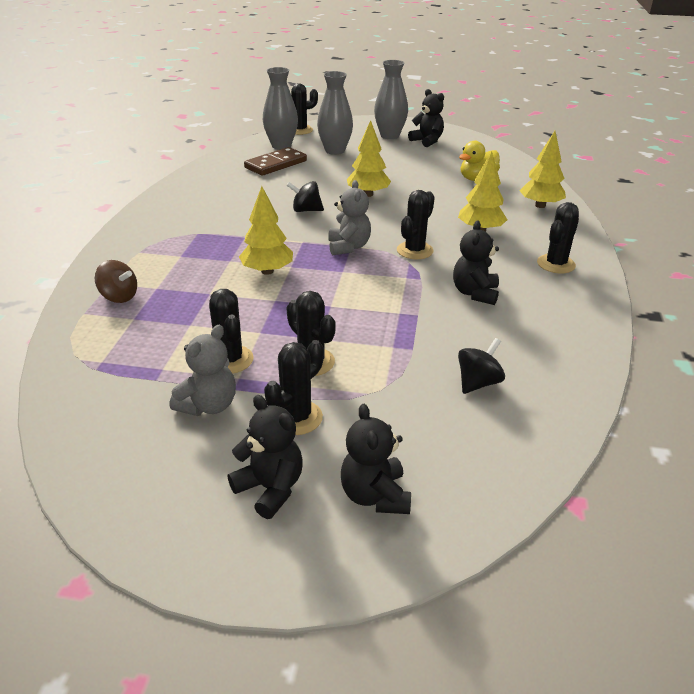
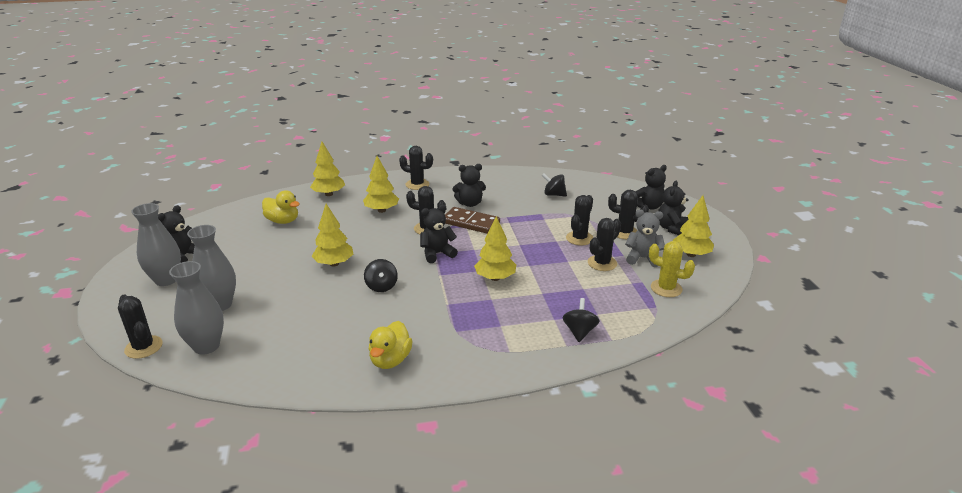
camera: 110 degrees left, 5 degrees down
brown spinning top [95,260,137,303] -> black spinning top [562,298,599,342]
brown domino [244,147,307,176] -> brown domino moved to [445,207,500,234]
grey teddy bear [328,180,371,255] -> black teddy bear [420,204,458,263]
none -> yellow duck [369,321,413,369]
none -> yellow cactus [649,241,695,297]
none -> yellow tree [673,195,714,257]

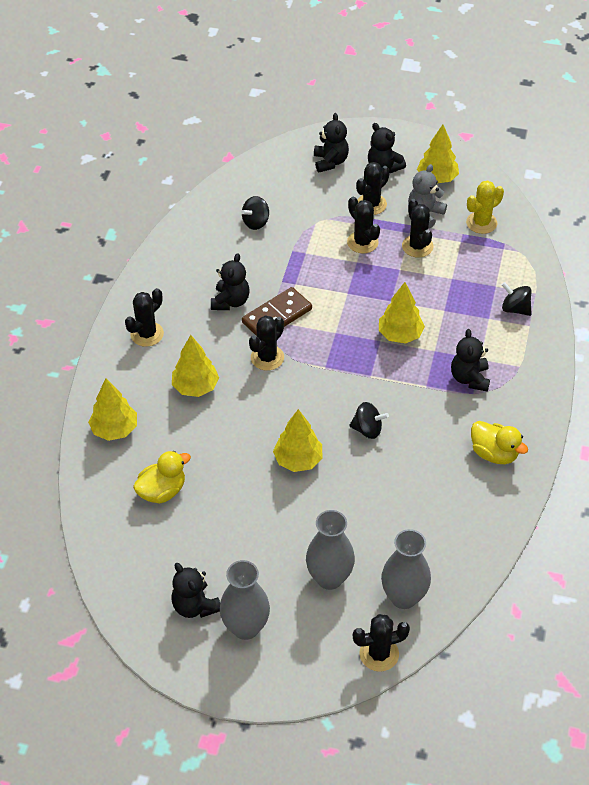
camera: 65 degrees left, 20 degrees up
black teddy bear [420,204,458,263] -> black teddy bear moved to [451,329,490,392]

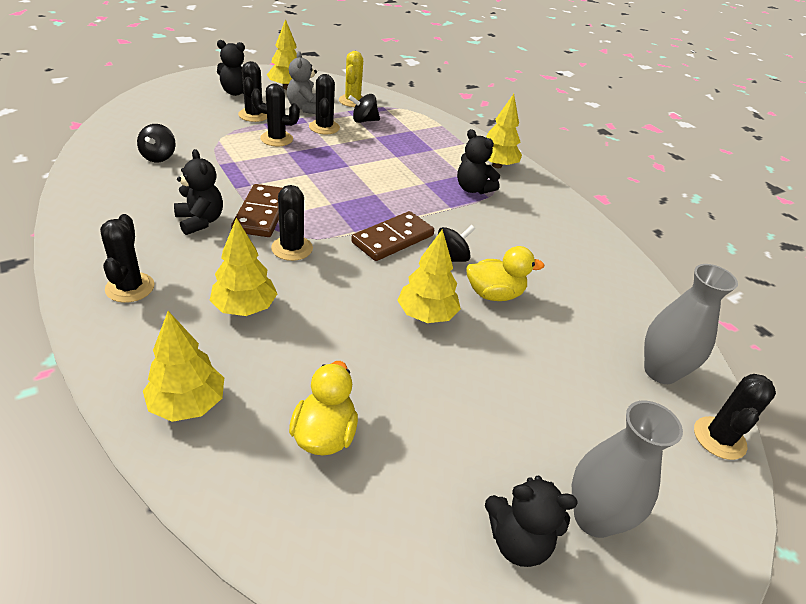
camera: 50 degrees left, 10 degrees down
grey vase [306,510,355,590] -> none
black teddy bear [314,113,349,172] -> none
yellow tree [379,282,425,344] -> yellow tree moved to [486,94,522,168]
black cactus [402,199,433,258] -> black cactus turned 60 degrees clockwise [309,74,340,134]
yellow duck [471,421,528,464] -> yellow duck moved to [466,246,544,301]
black spinning top [502,282,532,316] -> black spinning top moved to [348,94,380,123]
none -> brown domino [351,211,434,261]

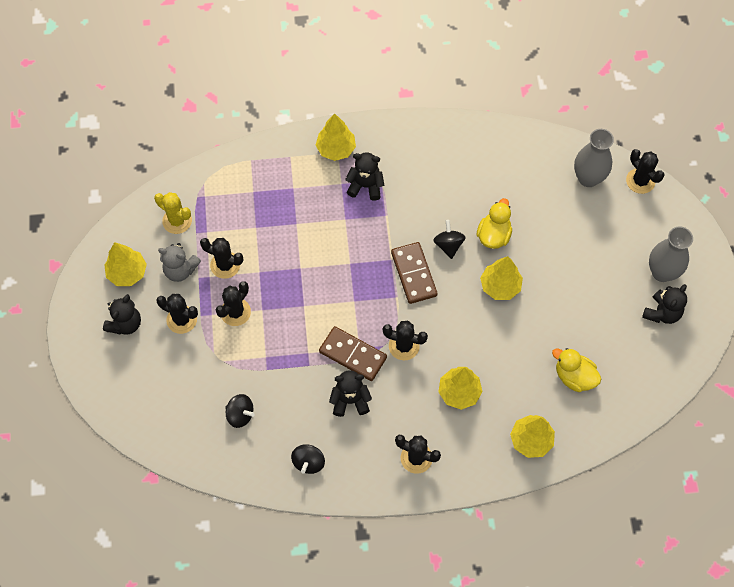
camera: 60 degrees left, 25 degrees up
black spinning top [348,94,380,123] -> black spinning top moved to [291,444,325,474]
black teddy bear [457,129,500,194] -> black teddy bear turned 150 degrees counterclockwise [345,152,384,201]

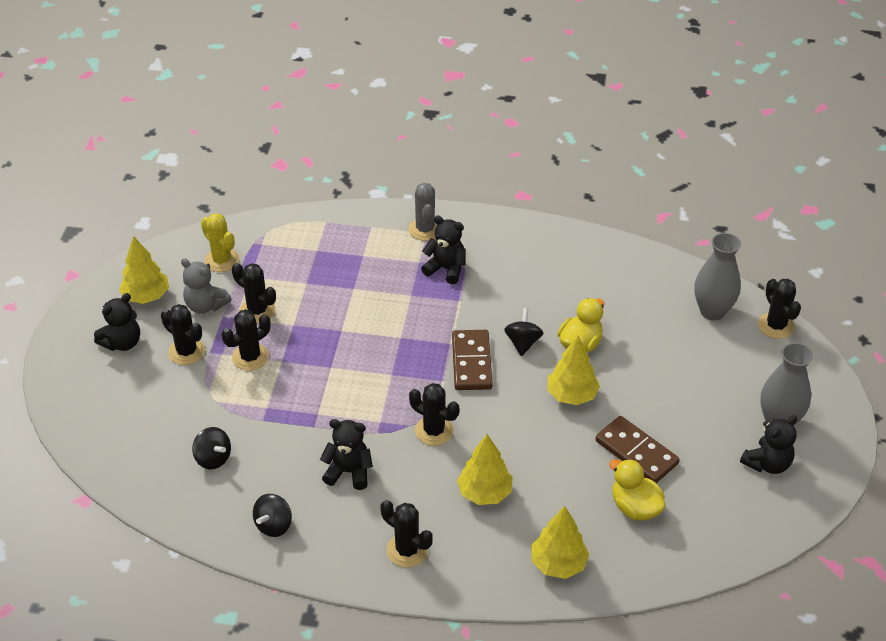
camera: 15 degrees right, 20 degrees down
yellow tree [316,113,356,161] -> grey cactus [408,183,438,241]
brown domino [319,326,387,381] -> brown domino moved to [595,416,680,483]

